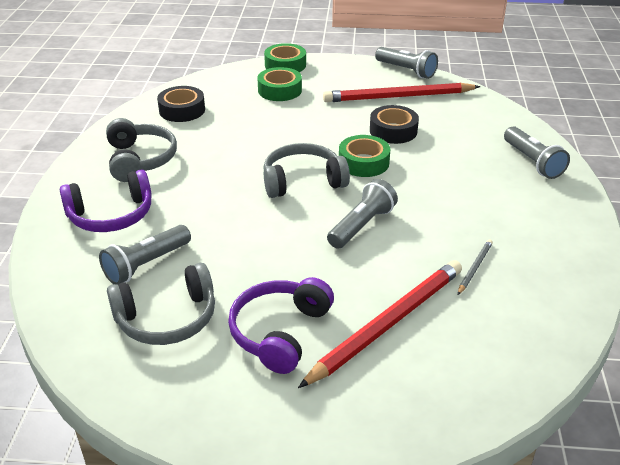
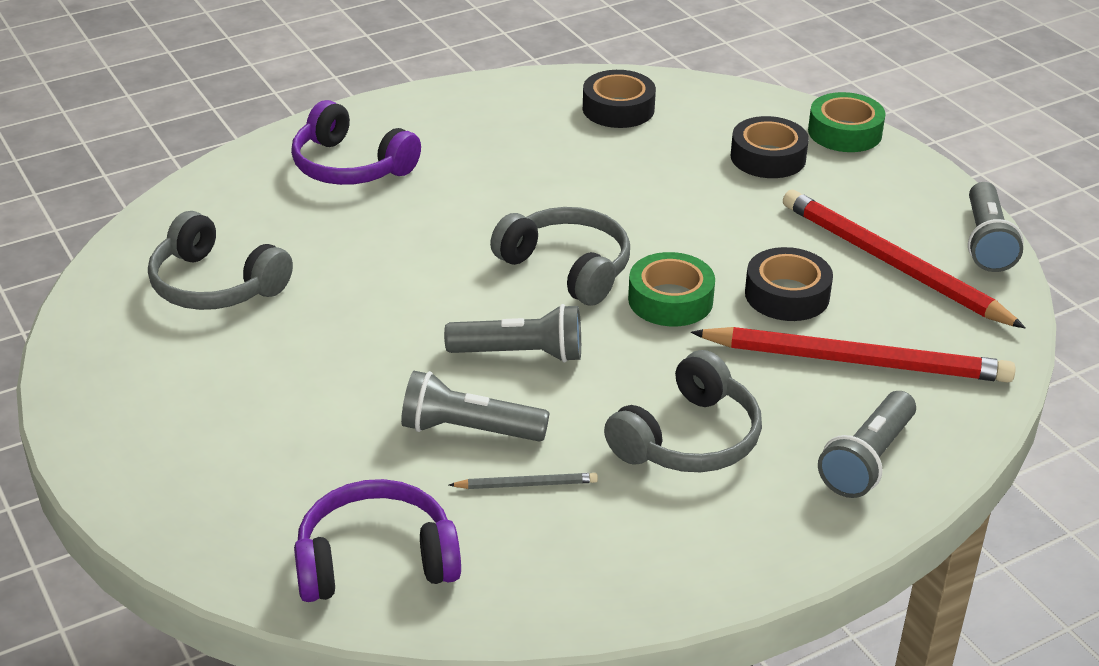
camera: 55 degrees right, 0 degrees up
grey flashlight [99,225,191,285] -> grey flashlight moved to [401,371,549,442]
grey headphones [106,118,177,182] -> grey headphones moved to [604,350,762,472]
purple headphones [228,277,334,374] -> purple headphones moved to [294,479,461,602]
green tape [257,67,302,101] -> black tape [730,116,809,178]
red pencil [298,260,462,388] -> red pencil moved to [691,327,1016,383]

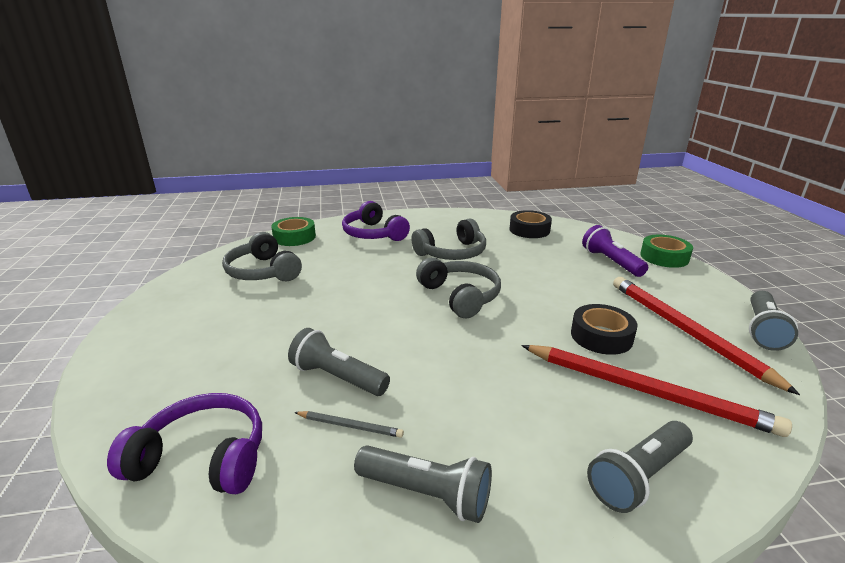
camera: 20 degrees right, 10 degrees down
grey flashlight [444,304,581,363] -> grey flashlight moved to [354,445,492,523]
grey headphones [604,350,762,472] -> grey headphones moved to [411,218,486,260]
green tape [628,252,715,326] -> green tape moved to [271,217,316,246]
black tape [730,116,809,178] -> purple flashlight [582,225,648,277]

